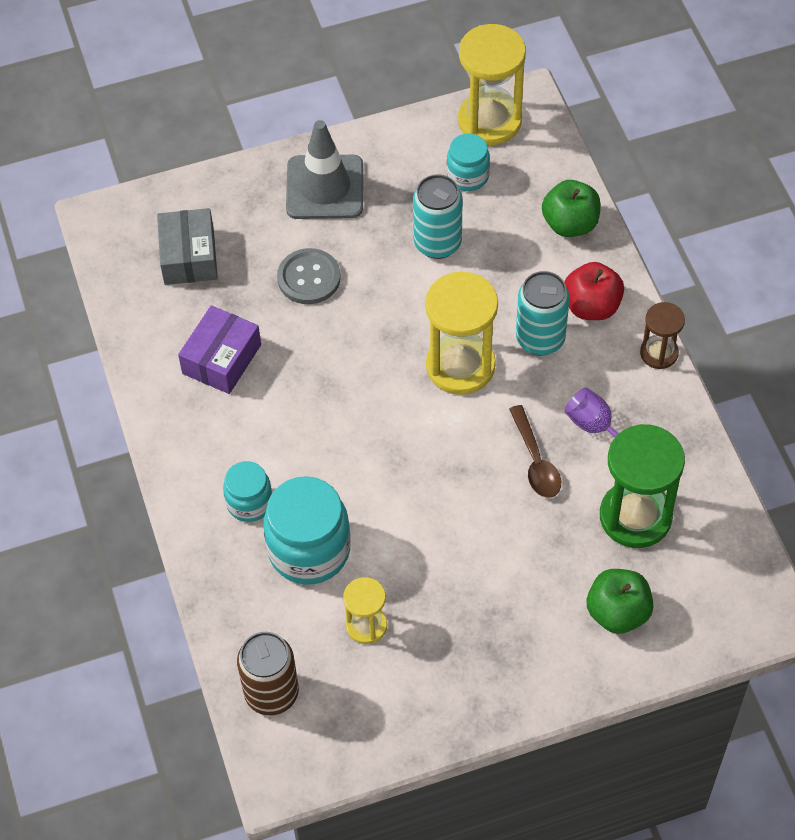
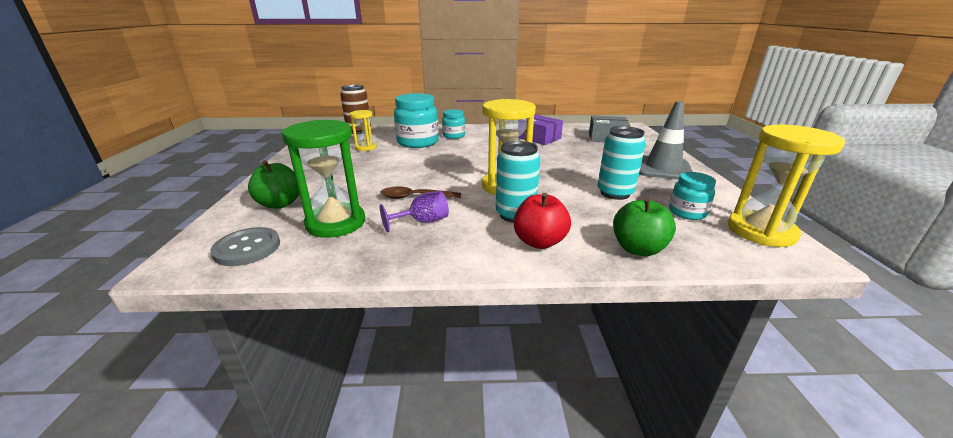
camera: 105 degrees right, 30 degrees down
grey button [277,248,341,304] -> grey button moved to [211,227,280,266]
brown hourglass [640,302,685,369] -> none

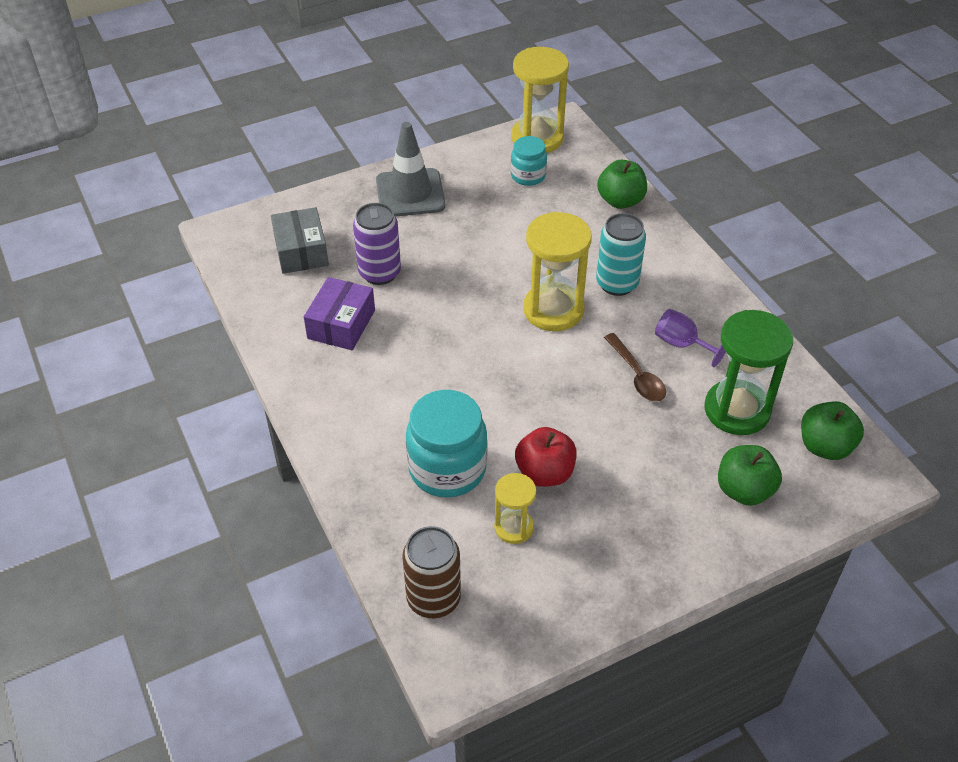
camera: 115 degrees left, 20 degrees up
grey button [211,227,280,266] -> green apple [801,401,864,460]
turquoise jar [442,109,465,139] -> none
red apple [513,193,571,249] -> red apple moved to [515,427,577,487]
turquoise can [597,126,646,200] -> none
none -> purple can [353,203,401,285]

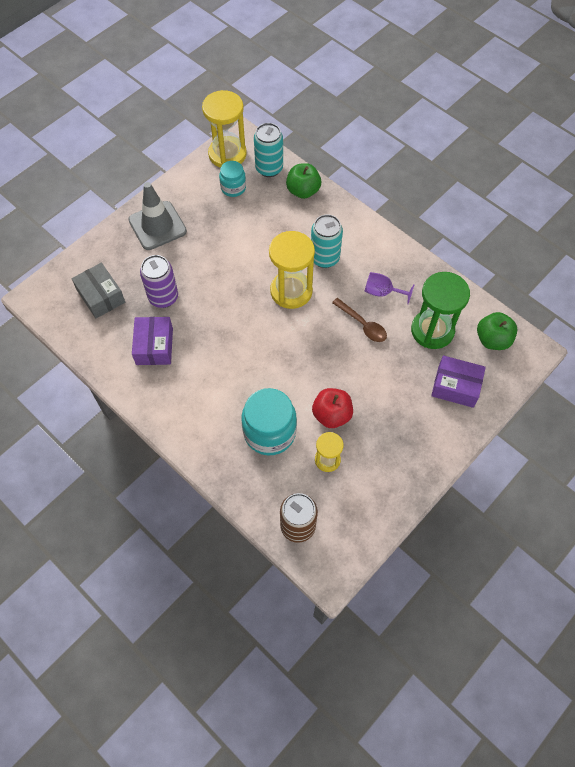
camera: 20 degrees left, 15 degrees up
green apple [718,445,782,506] -> purple box [431,355,486,408]
none -> turquoise can [254,123,283,177]

